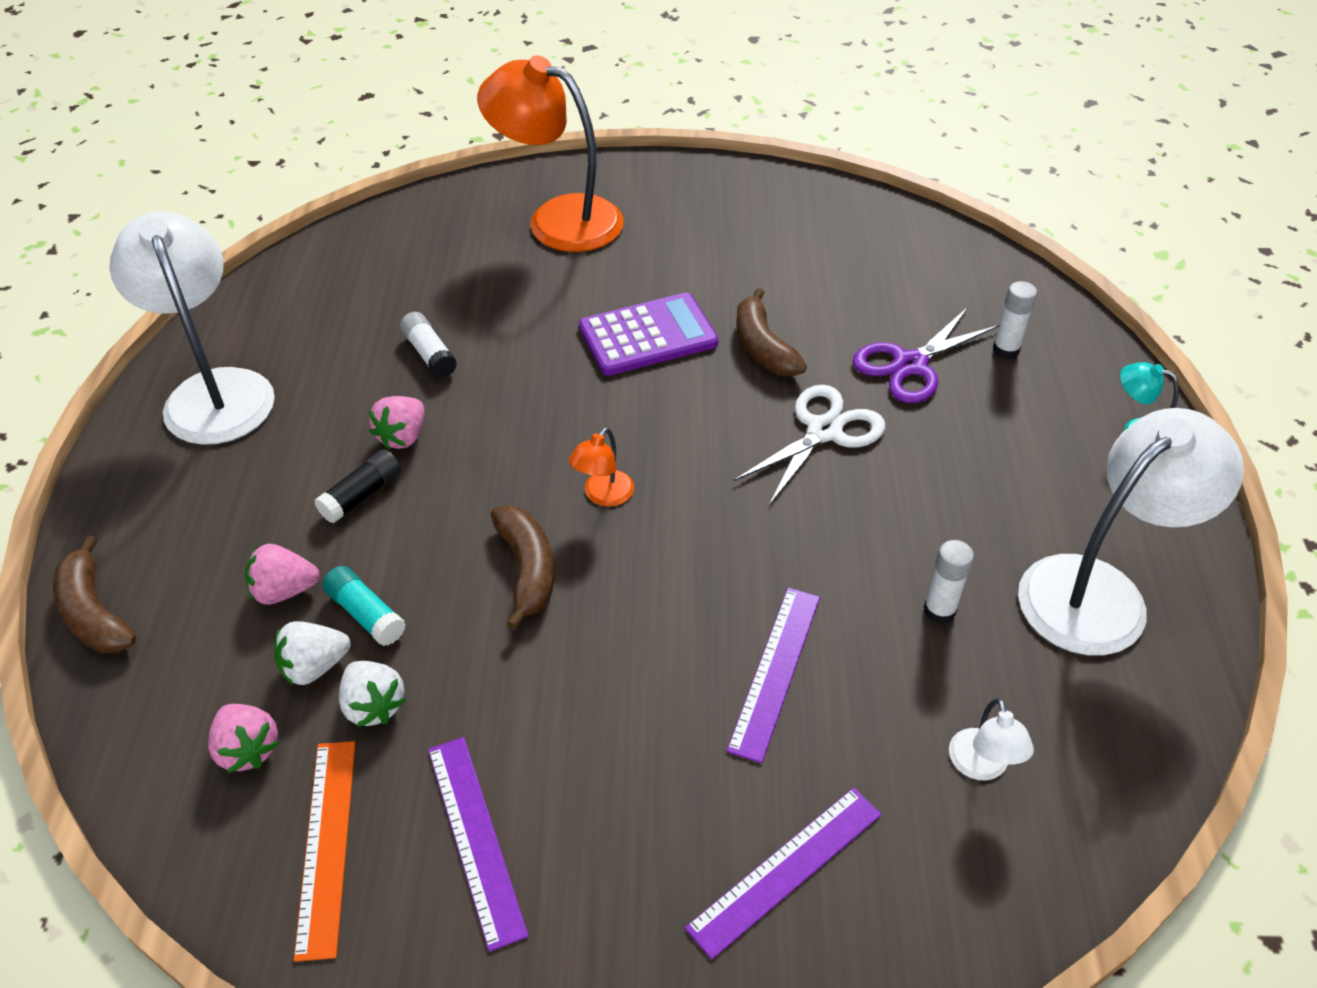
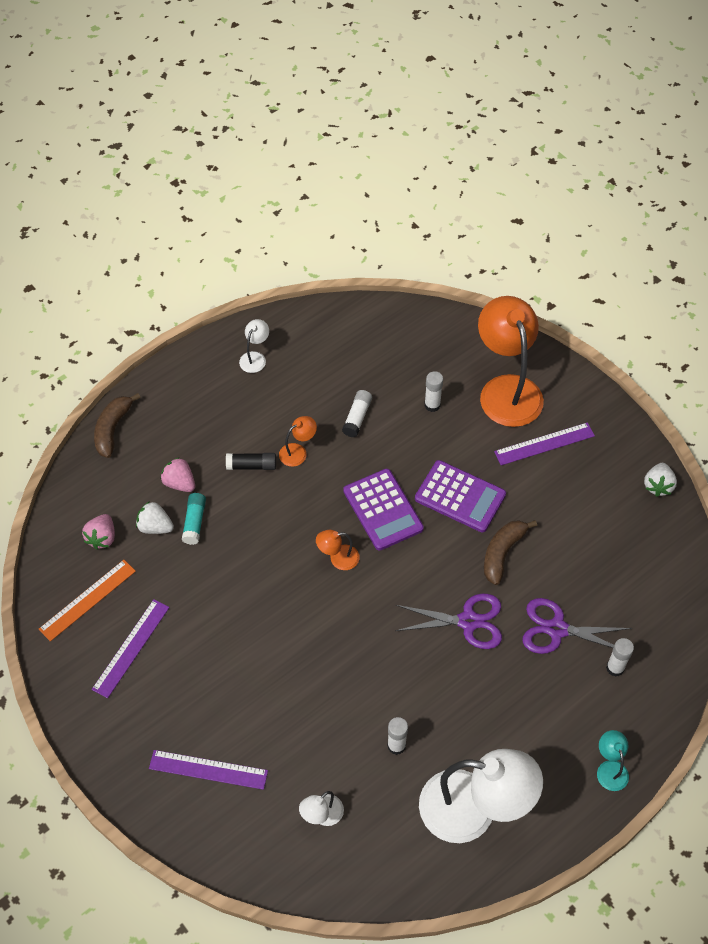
camera: 50 degrees right, 10 degrees up
white lamp [109,212,275,445] -> white lamp [239,319,269,373], size x0.43
white strawberry [339,661,406,727] -> white strawberry moved to [644,463,677,497]
pink strawberry [369,396,424,449] -> orange lamp [279,416,317,467]
brown banana [491,505,554,630] -> none
purple ruler [727,588,820,763] -> purple ruler moved to [494,422,595,465]
white scissors [734,385,885,505] -> purple scissors [396,594,502,649]
none -> purple calculator [343,469,424,551]
none -> white glue stick [424,371,443,412]

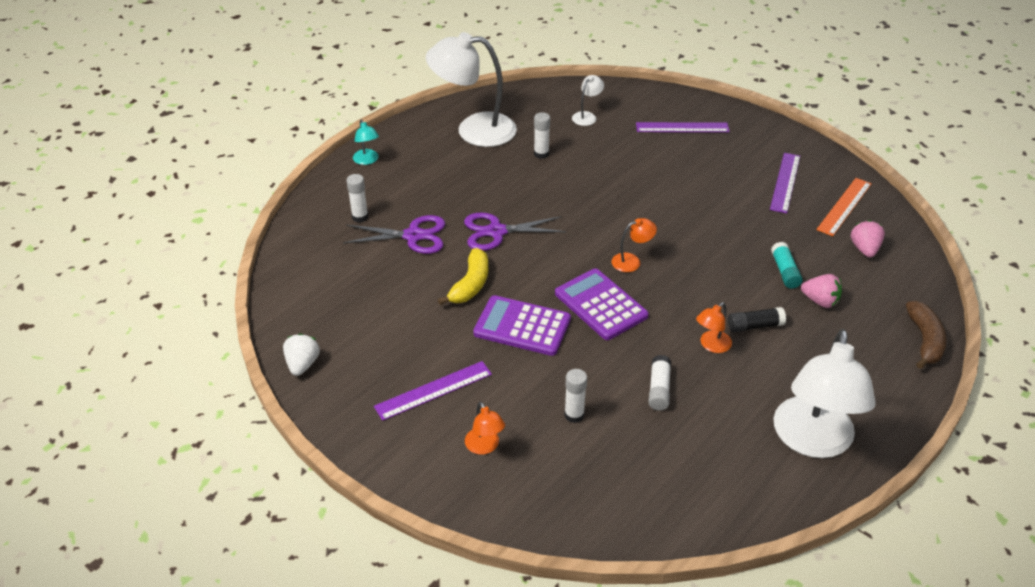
camera: 170 degrees right, 15 degrees down
white strawberry [136,501,174,534] -> none
white lamp [239,319,269,373] -> white lamp [773,329,876,458], size x2.34
orange lamp [478,296,544,427] -> orange lamp [465,402,505,455], size x0.43
brown banana [484,520,537,585] -> yellow banana [438,248,488,305]

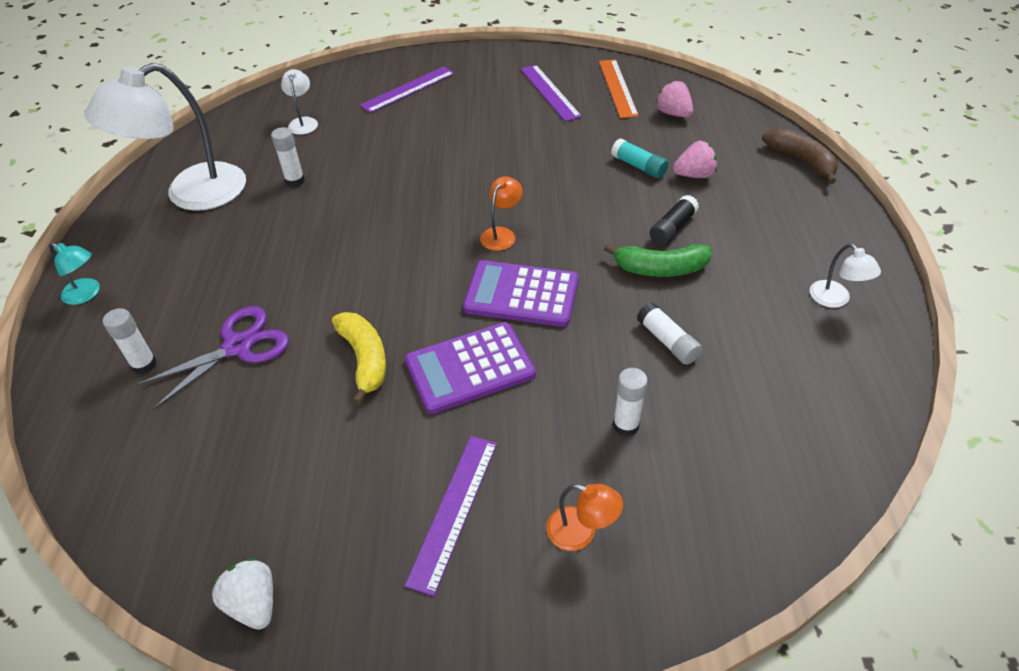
camera: 40 degrees left, 5 degrees up
purple scissors [464,212,566,251] -> none
orange lamp [696,302,732,353] -> green banana [604,244,712,277]
white lamp [773,329,876,458] -> white lamp [810,244,881,308], size x0.43

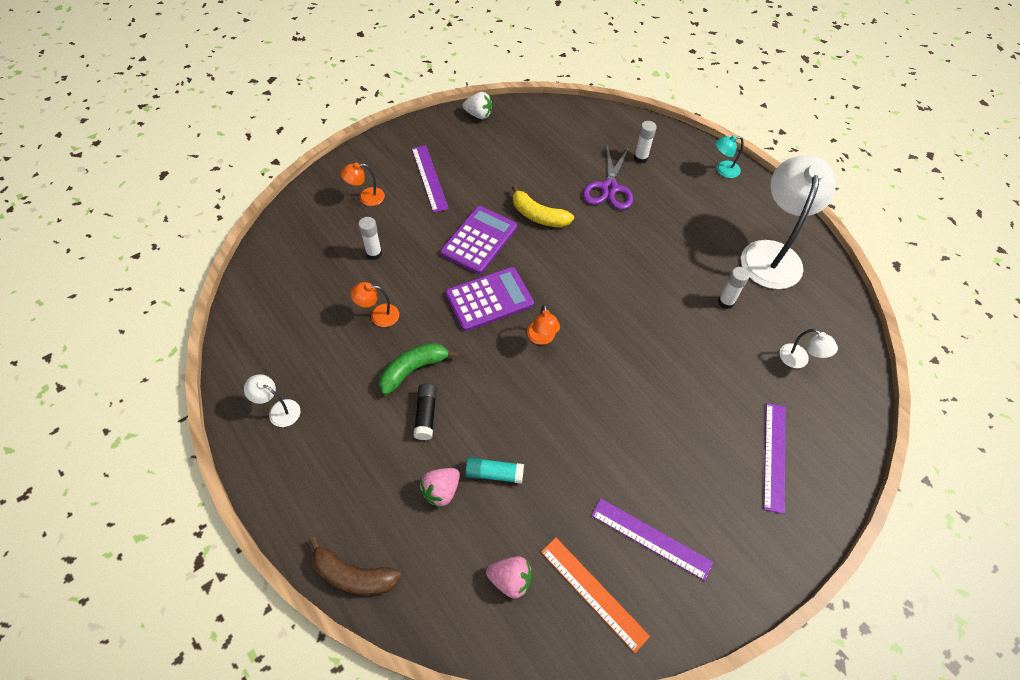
camera: 140 degrees right, 10 degrees up
white glue stick [637,302,702,365] -> orange lamp [350,282,399,327]

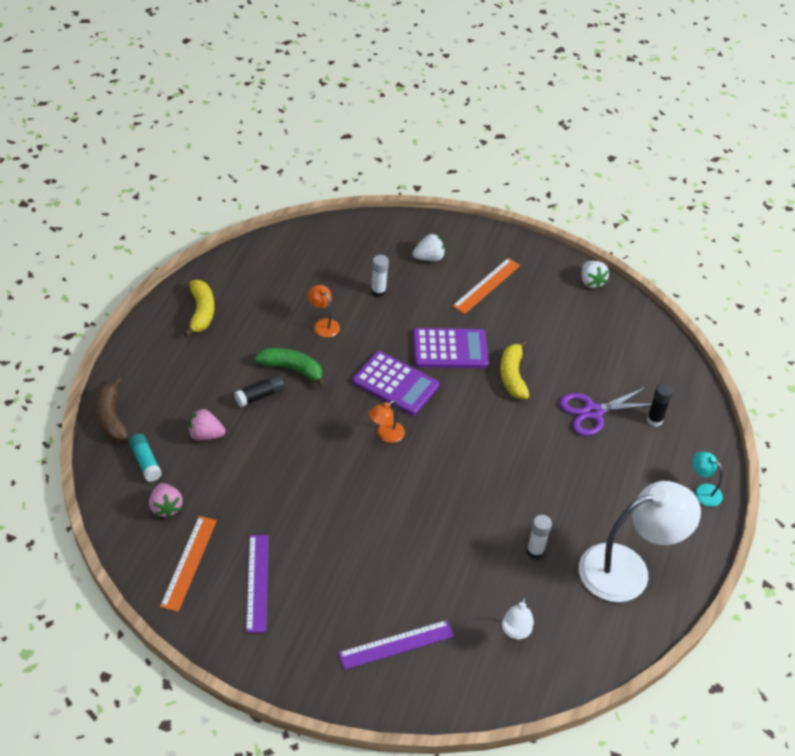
camera: 55 degrees right, 10 degrees down
white lamp [244,374,300,427] -> yellow banana [184,280,214,337]
orange lamp [341,163,385,206] -> white strawberry [413,233,445,261]
purple ruler [412,145,449,213] -> orange ruler [452,258,520,314]
turquoise glue stick [465,457,524,484] -> turquoise glue stick moved to [129,434,162,482]
white glue stick [634,121,657,163] -> black glue stick [647,383,673,427]

